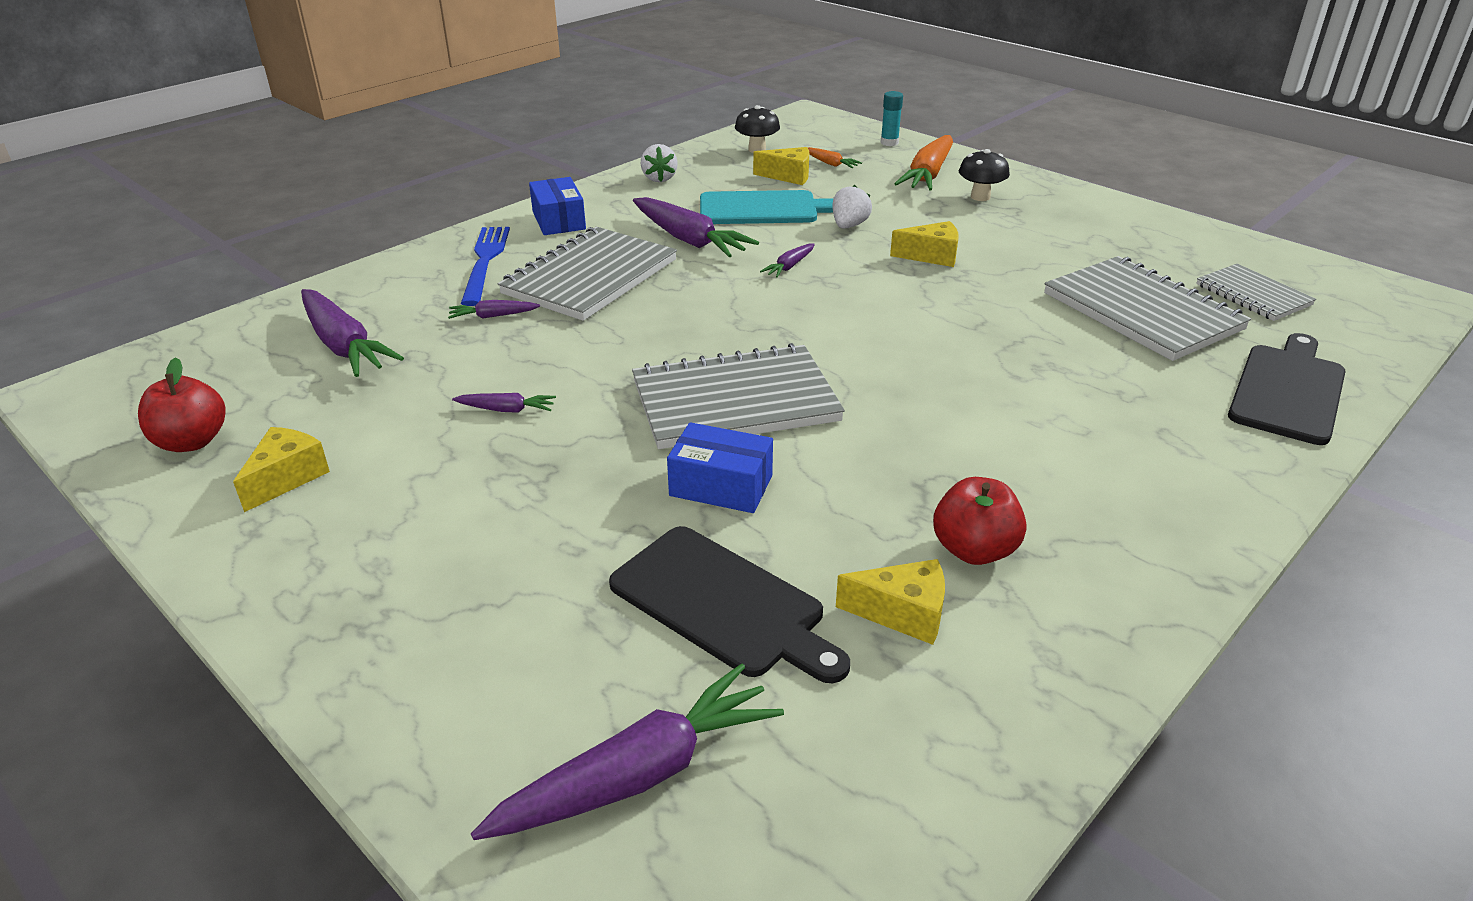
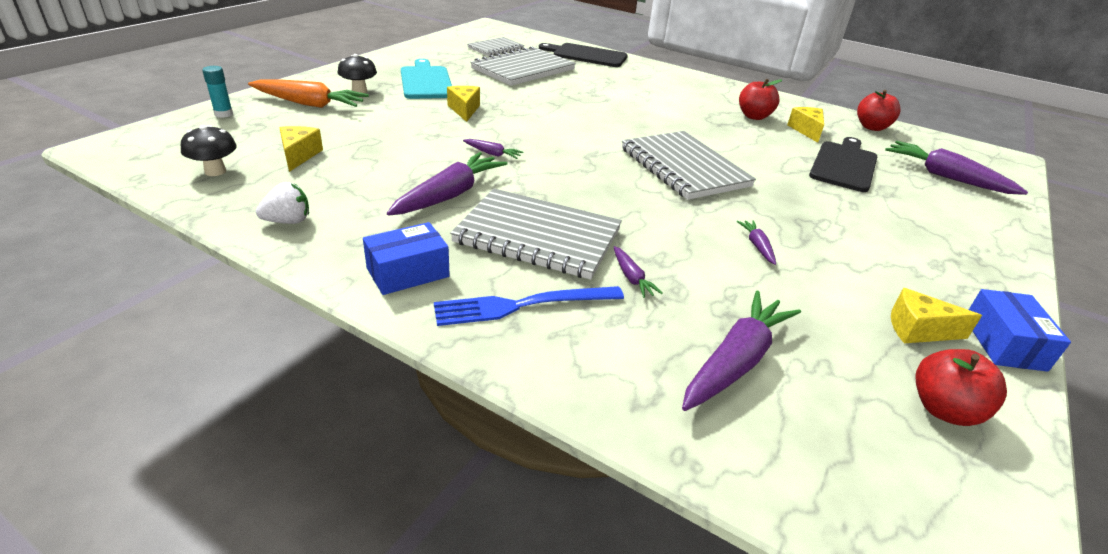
camera: 105 degrees left, 0 degrees up
blue box [667,422,773,513] -> blue box moved to [969,289,1071,372]
turquoise cutting board [700,190,833,224] -> turquoise cutting board moved to [401,59,452,99]
orange carrot [808,147,862,168] -> none
white strawberry [832,185,872,229] -> none
none -> red apple [857,90,901,131]

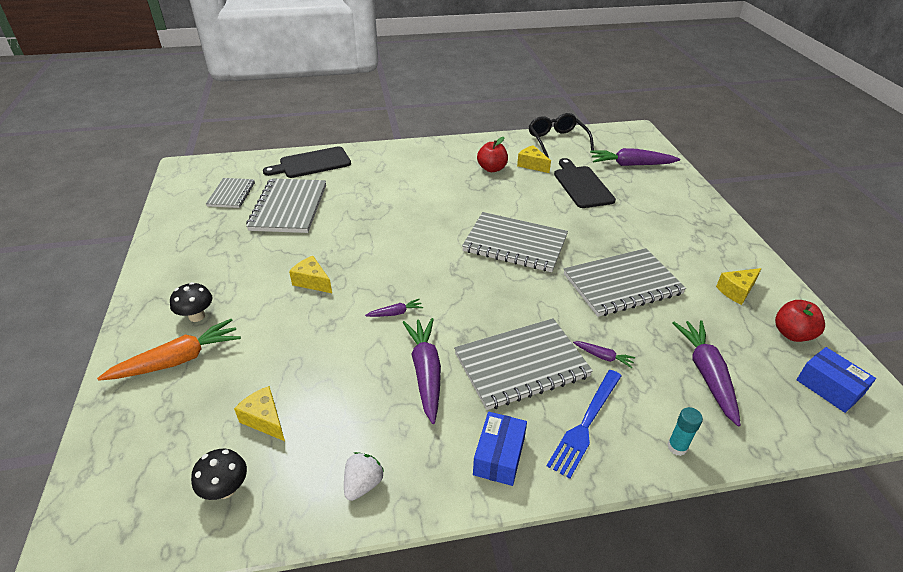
camera: 40 degrees left, 5 degrees up
turquoise glue stick [202,66,233,118] -> turquoise glue stick moved to [667,407,703,456]
turquoise cutting board [401,59,452,99] -> none
purple carrot [737,220,776,265] -> grey notebook [564,248,686,317]
red apple [857,90,901,131] -> black glasses [529,113,594,158]
blue box [969,289,1071,372] -> blue box moved to [796,347,876,413]

